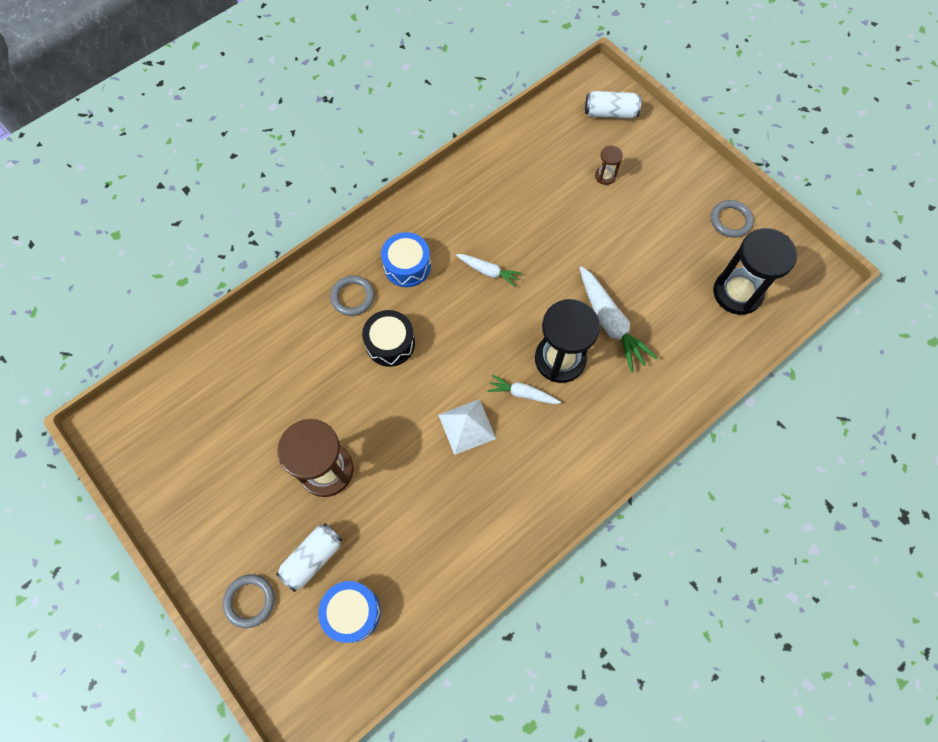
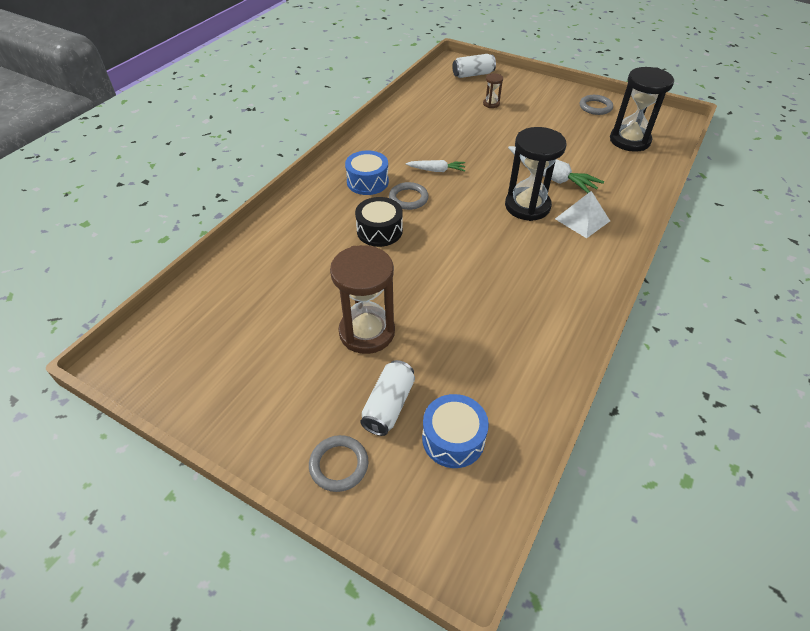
camera: 20 degrees left, 20 degrees down
grey ring [330,275,374,316] -> grey ring moved to [389,182,429,210]
white pyramid [439,399,496,455] -> white pyramid moved to [555,191,610,238]
white carrot [487,375,561,404] -> none

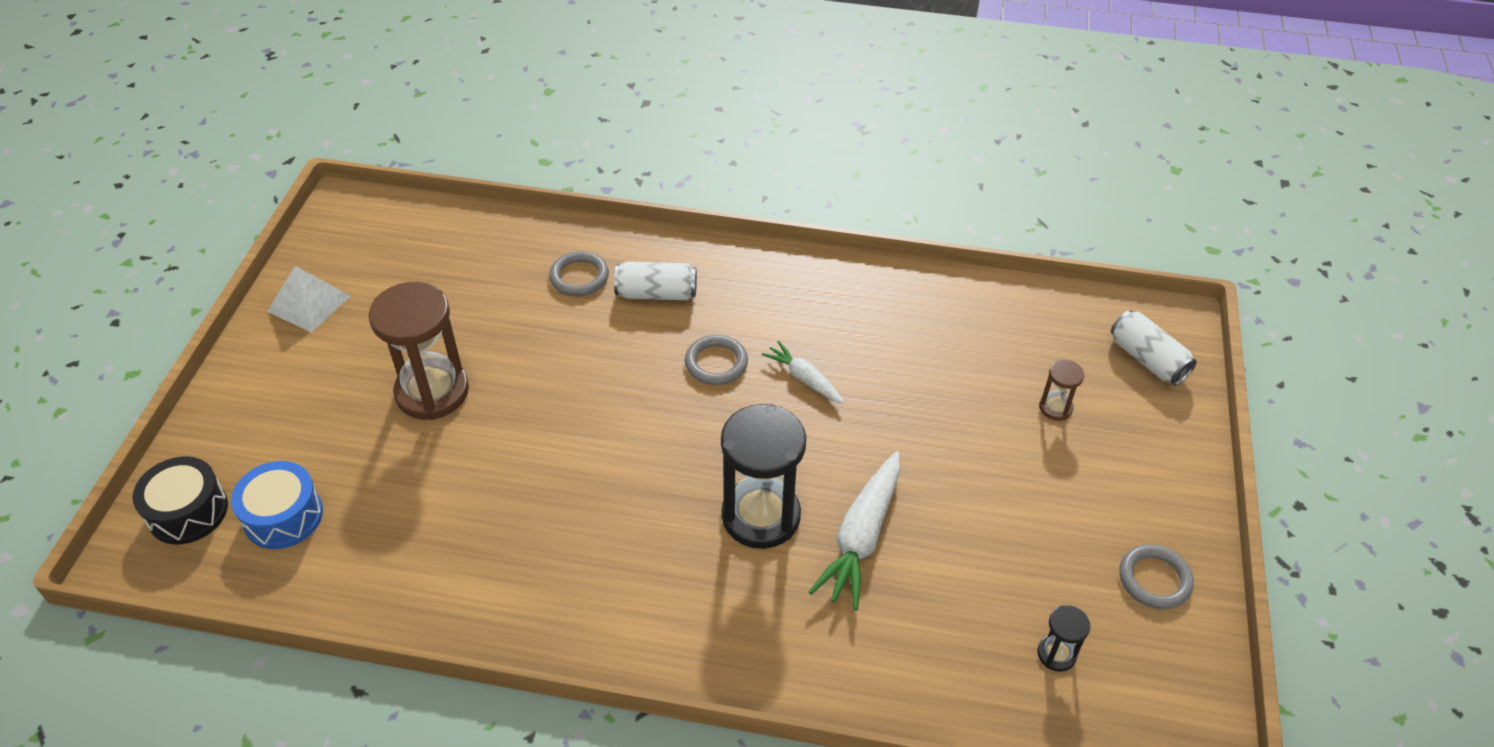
camera: 70 degrees right, 0 degrees up
grey ring [309,435,368,492] -> grey ring moved to [549,251,609,296]
blue drum [345,151,389,195] -> none
black drum [355,197,403,247] -> black drum moved to [132,457,228,544]
white can [360,360,415,436] -> white can moved to [614,261,697,300]
white carrot [406,160,465,172] -> white carrot turned 150 degrees clockwise [762,341,844,404]
white pyramid [555,191,610,238] -> white pyramid moved to [267,266,350,333]
black hourglass [610,67,674,152] -> black hourglass [1037,605,1090,672], size x0.45

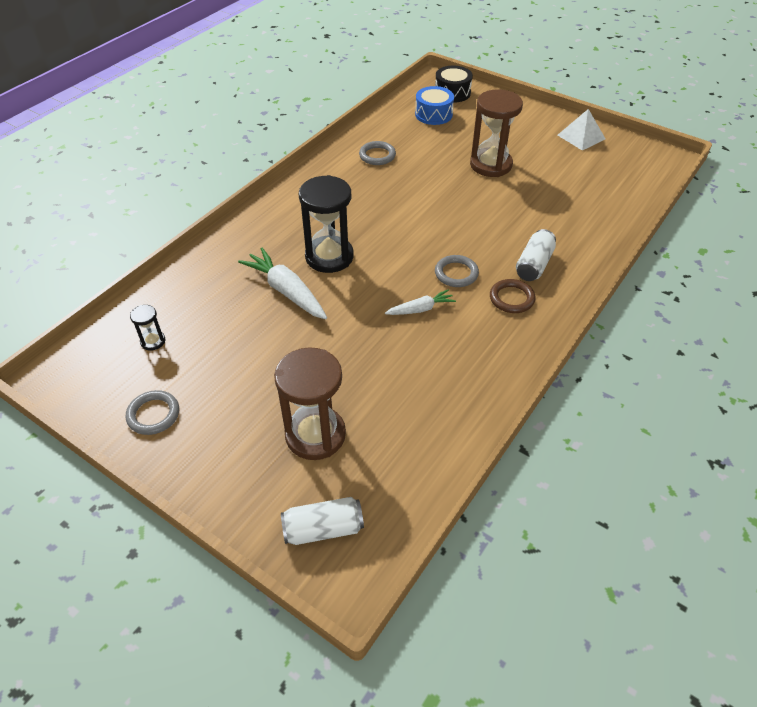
camera: 115 degrees right, 0 degrees up
grey ring [549,251,609,296] -> grey ring moved to [359,141,396,165]
brown hourglass [1039,360,1084,421] -> brown hourglass [274,347,346,460], size x2.20
none -> brown ring [490,279,535,313]

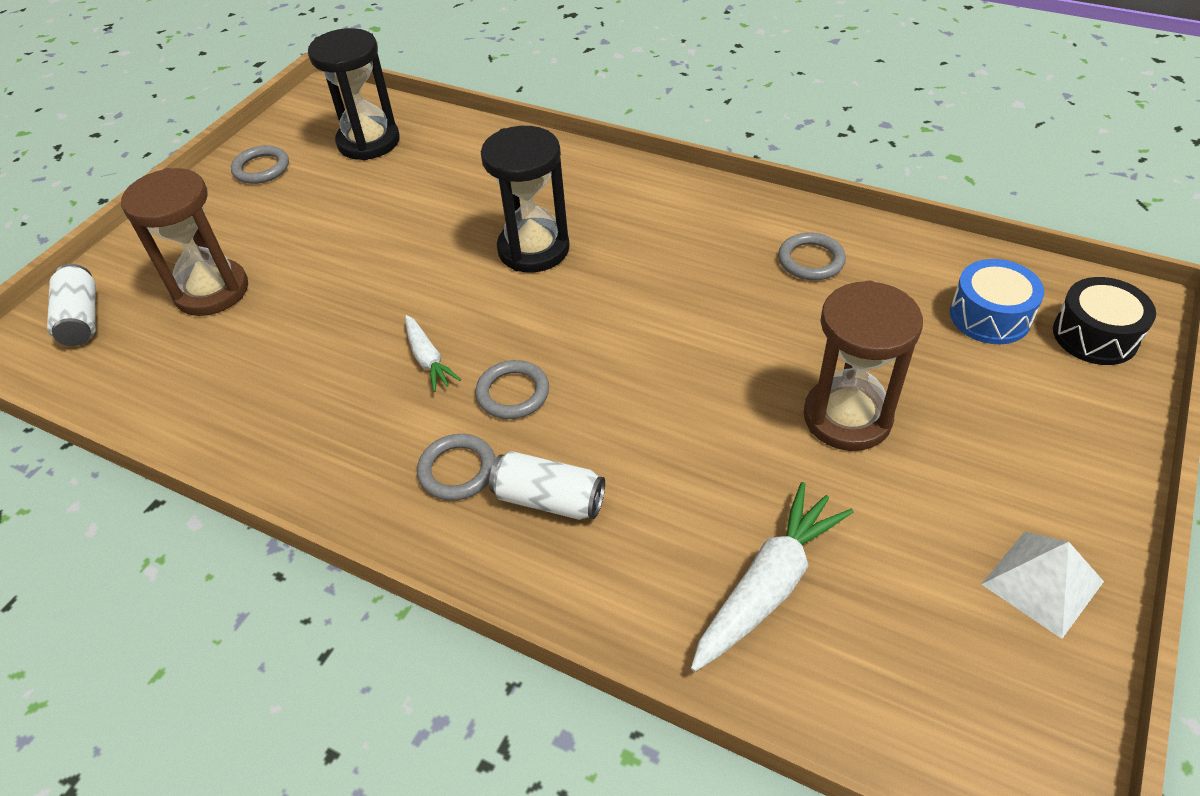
camera: 85 degrees right, 0 degrees up
black hourglass [130,305,165,351] -> black hourglass [308,28,400,160], size x2.20
white carrot [238,248,327,319] -> white carrot moved to [691,482,854,672]
brown ring [490,279,535,313] -> grey ring [417,434,496,501]

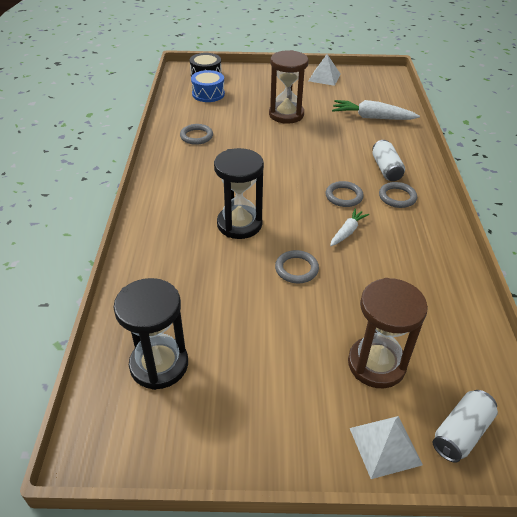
camera: 120 degrees left, 5 degrees down
grey ring [231,145,289,184] -> grey ring moved to [275,250,319,283]
none -> white pyramid [350,416,423,479]

